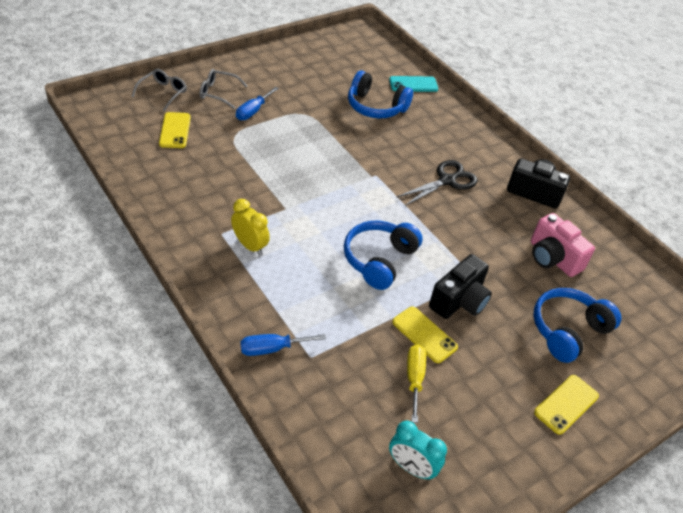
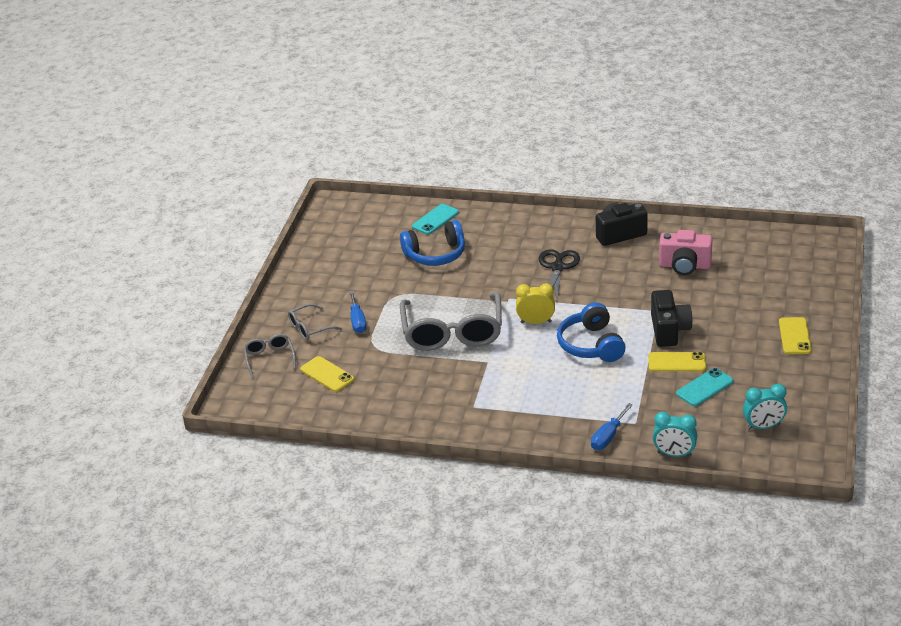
camera: 35 degrees left, 10 degrees down
yellow clock [231,199,270,256] -> yellow clock moved to [516,283,555,324]
yellow screwdriver [407,345,426,423] -> turquoise phone [676,368,734,406]
blue headphones [533,288,621,363] -> none
none -> grey glasses [400,292,502,351]
none -> turquoise clock [653,412,697,457]

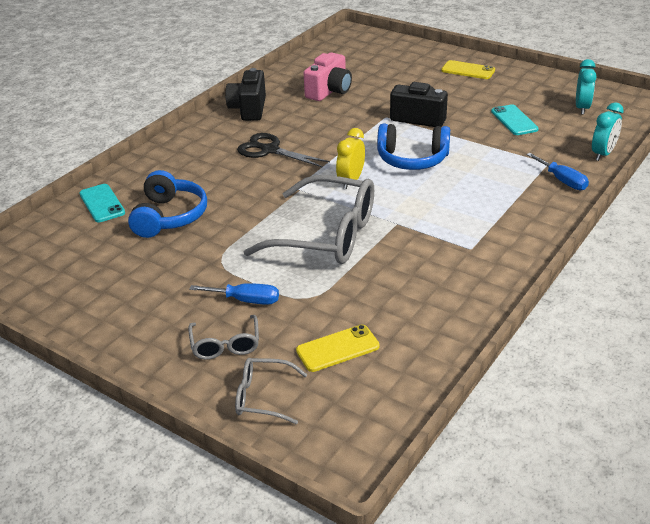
camera: 70 degrees left, 0 degrees up
yellow phone [648,352,706,372] -> none

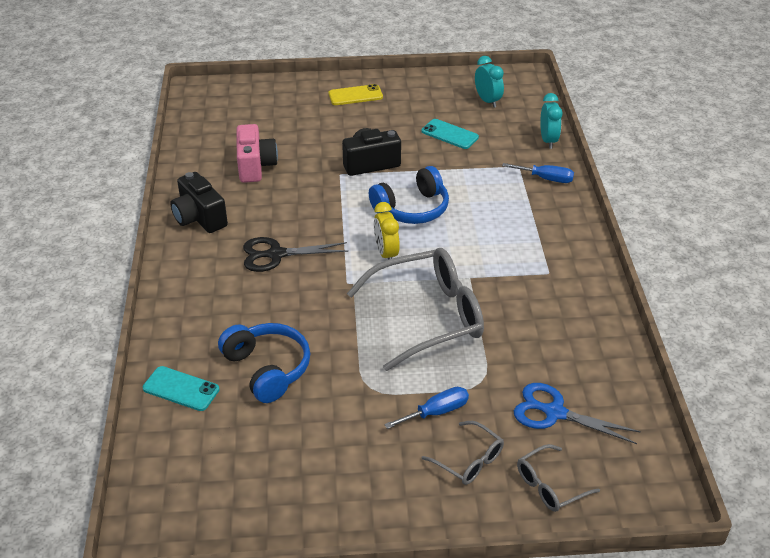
camera: 40 degrees left, 5 degrees up
yellow phone [296,325,380,372] -> blue scissors [514,383,641,444]

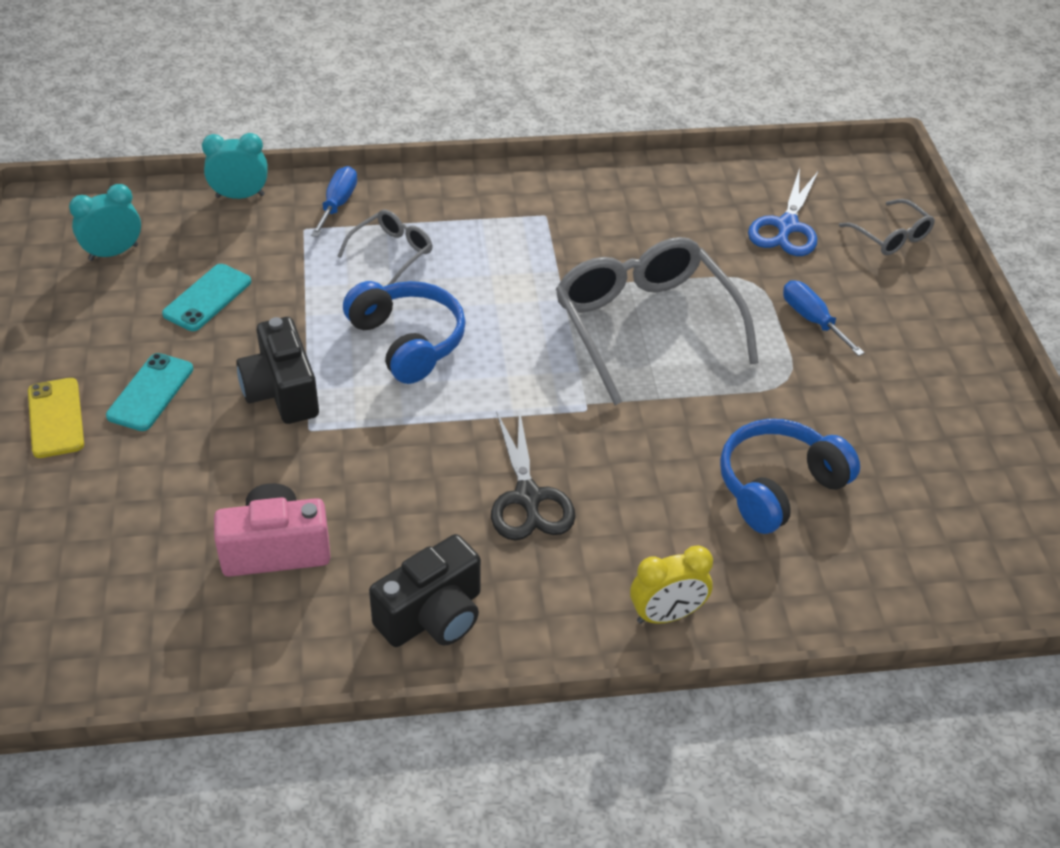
camera: 95 degrees left, 5 degrees up
turquoise phone [143,366,219,411] -> turquoise phone moved to [106,353,193,431]
yellow clock [374,202,400,260] -> yellow clock moved to [630,545,713,624]
grey glasses [421,421,504,485] -> grey glasses moved to [337,209,433,285]

